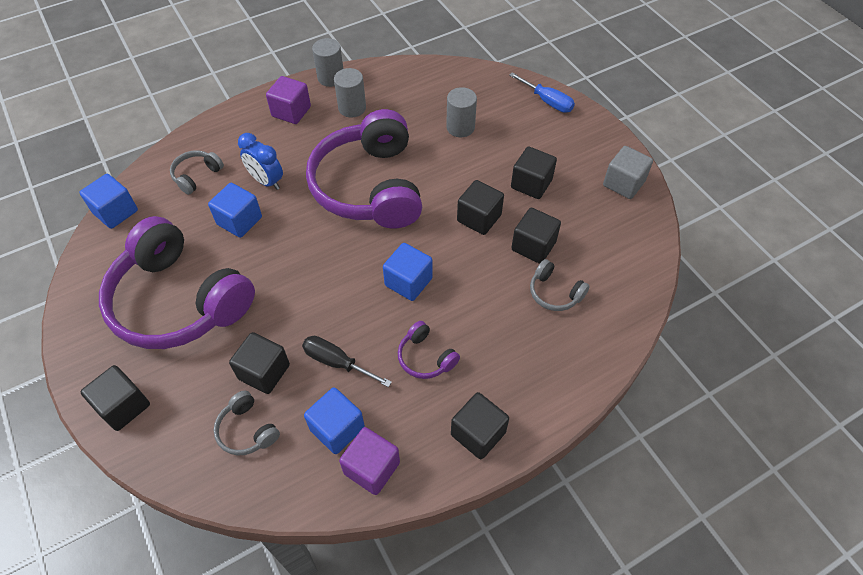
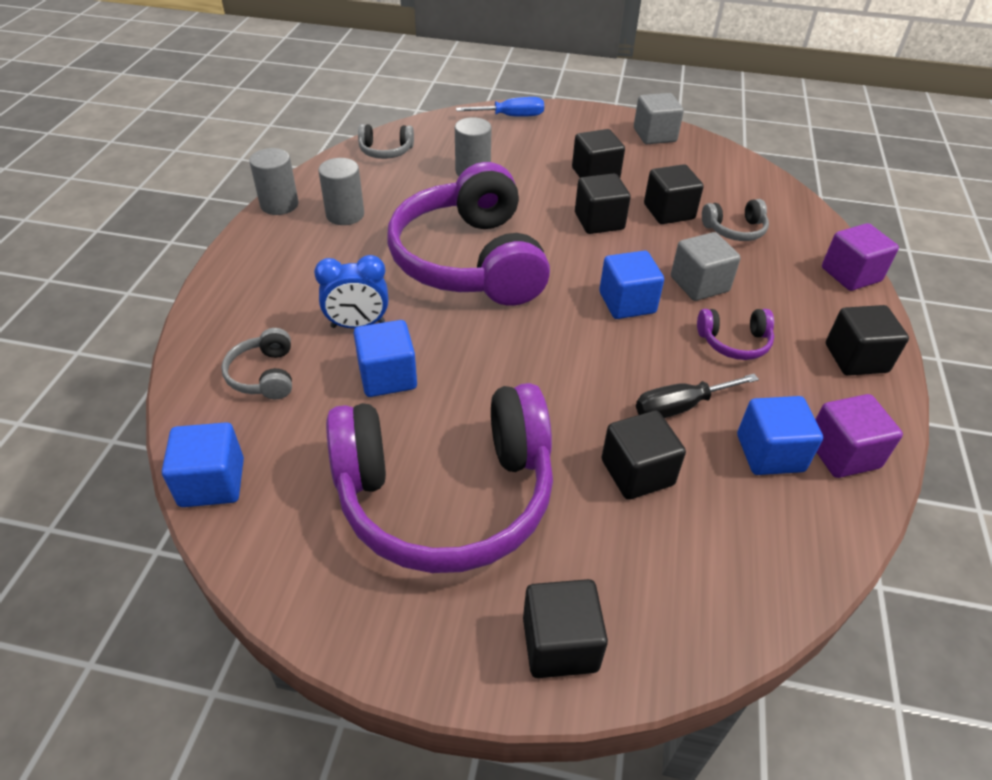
camera: 50 degrees left, 10 degrees down
grey headphones [214,390,280,456] -> grey headphones moved to [358,124,414,159]
purple cube [266,76,311,124] -> purple cube moved to [822,223,899,291]
purple headphones [306,109,422,229] -> purple headphones turned 45 degrees clockwise [387,162,550,306]
none -> grey cube [671,232,741,301]

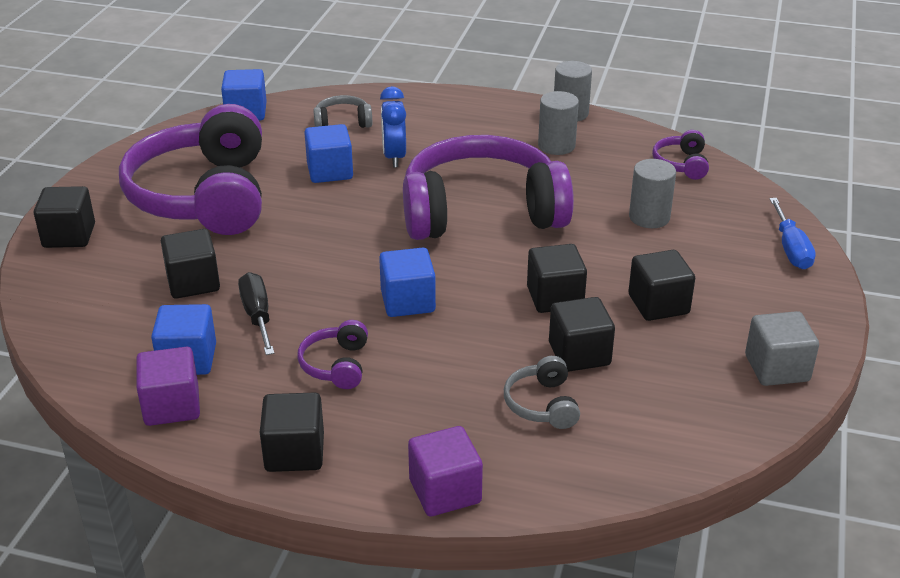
camera: 95 degrees right, 10 degrees down
grey headphones [358,124,414,159] -> purple headphones [652,130,709,180]
grey cube [671,232,741,301] -> none

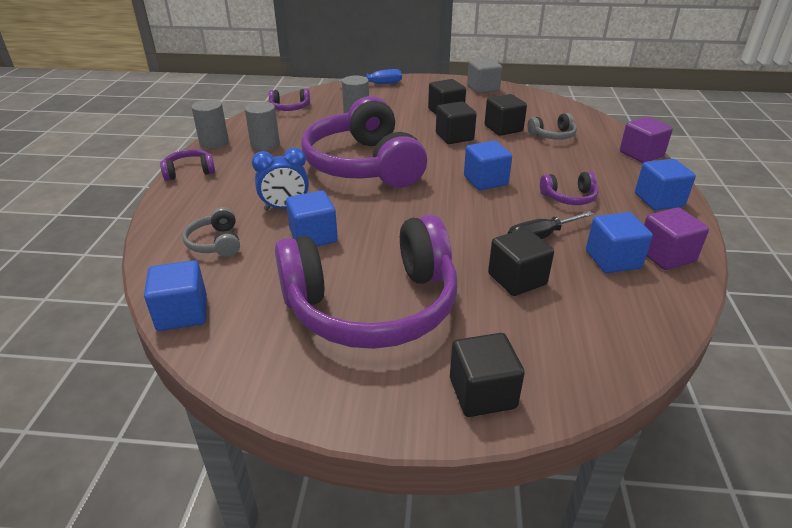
camera: 100 degrees left, 0 degrees up
black cube [260,392,324,472] -> blue cube [635,159,696,210]
none -> purple headphones [160,149,215,181]

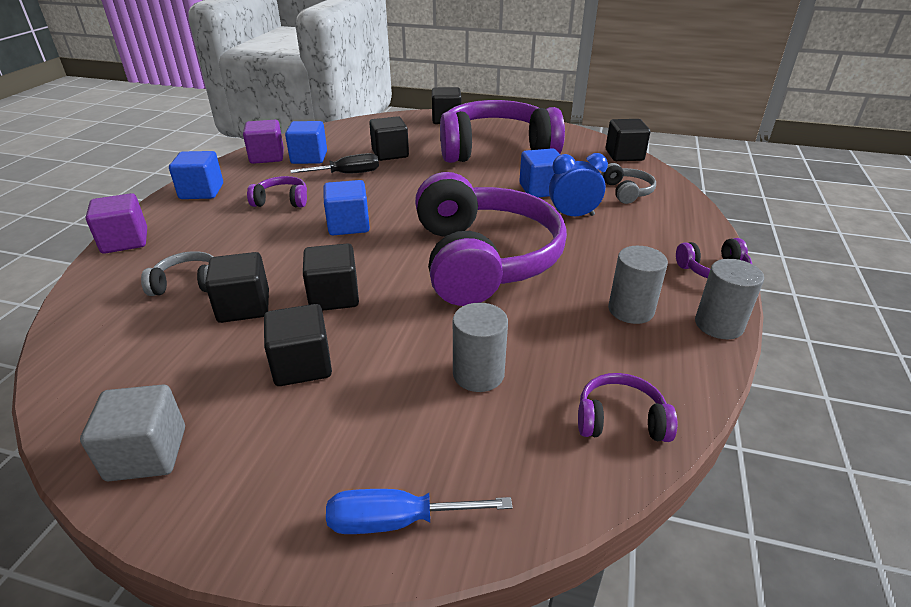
camera: 170 degrees left, 0 degrees up
blue cube [144,260,207,331] -> black cube [606,119,650,161]

